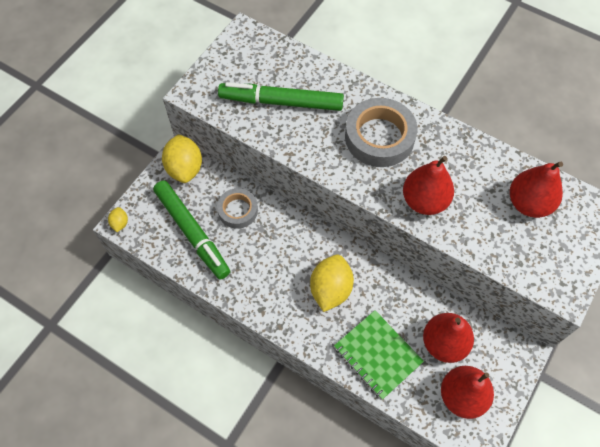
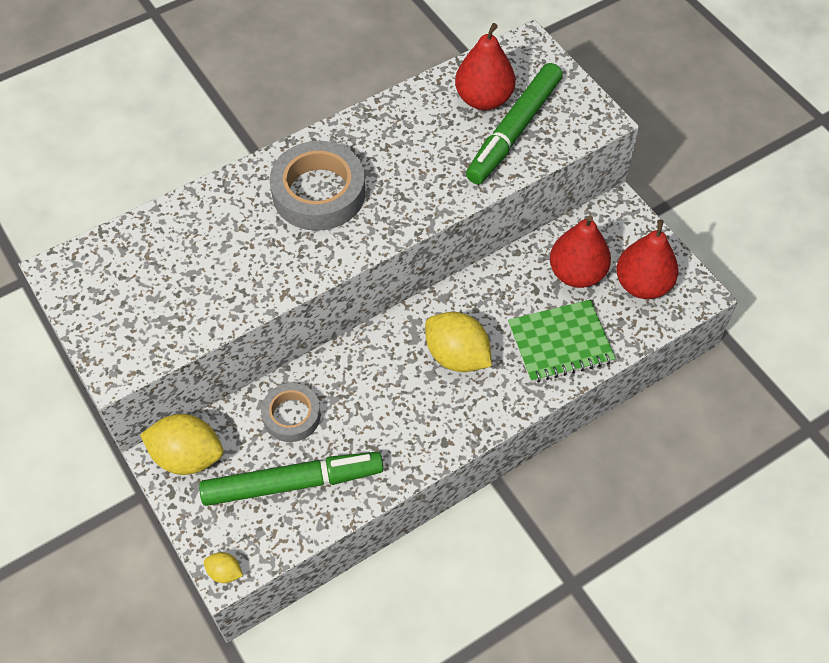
camera: 65 degrees left, 5 degrees down
green marker [218,82,344,111] -> green marker moved to [466,63,563,184]
red pear [403,156,454,215] -> none

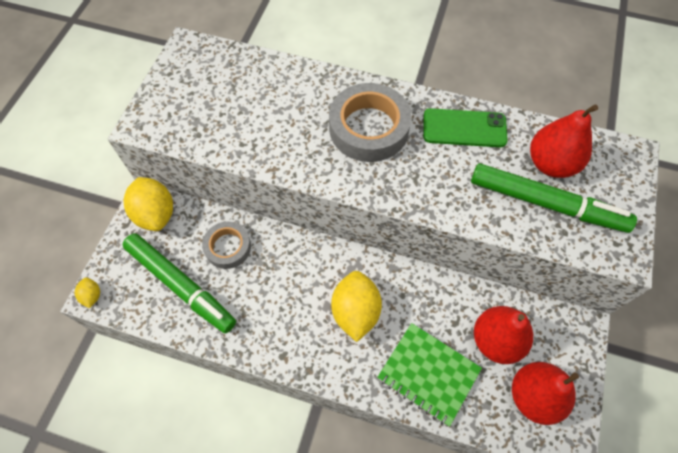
camera: 50 degrees right, 5 degrees up
green marker [466,63,563,184] -> green marker turned 150 degrees counterclockwise [471,164,637,233]
none -> green phone [423,108,508,147]

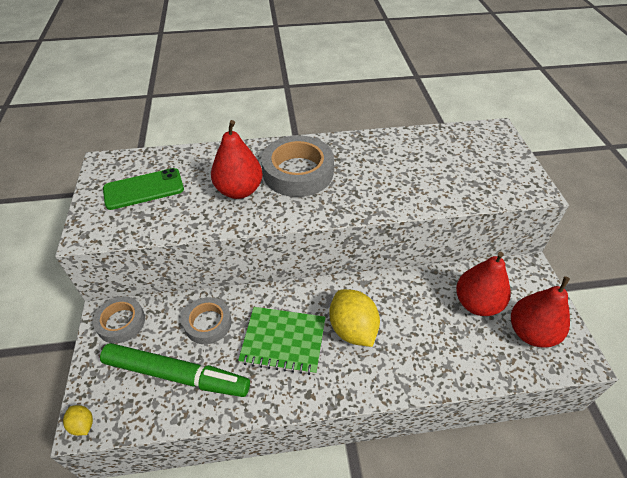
camera: 25 degrees left, 15 degrees down
yellow lemon [124,177,173,231] -> grey tape [93,296,145,343]
green notebook [377,323,482,427] -> green notebook moved to [238,307,326,375]
green phone [423,108,508,147] -> green phone moved to [103,168,184,210]
green marker [471,164,637,233] -> none
red pear [530,104,598,178] -> red pear moved to [211,120,263,199]

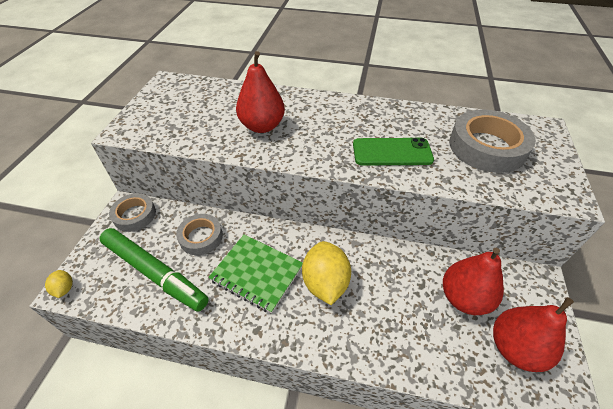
camera: 20 degrees right, 0 degrees up
green phone [103,168,184,210] -> green phone moved to [353,138,434,165]
grey tape [261,135,334,197] -> grey tape moved to [449,109,536,173]

